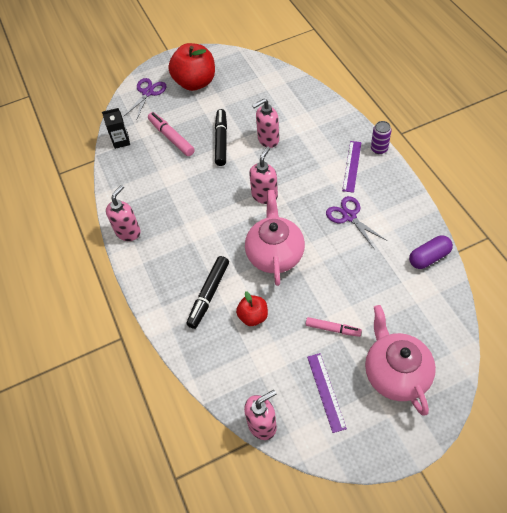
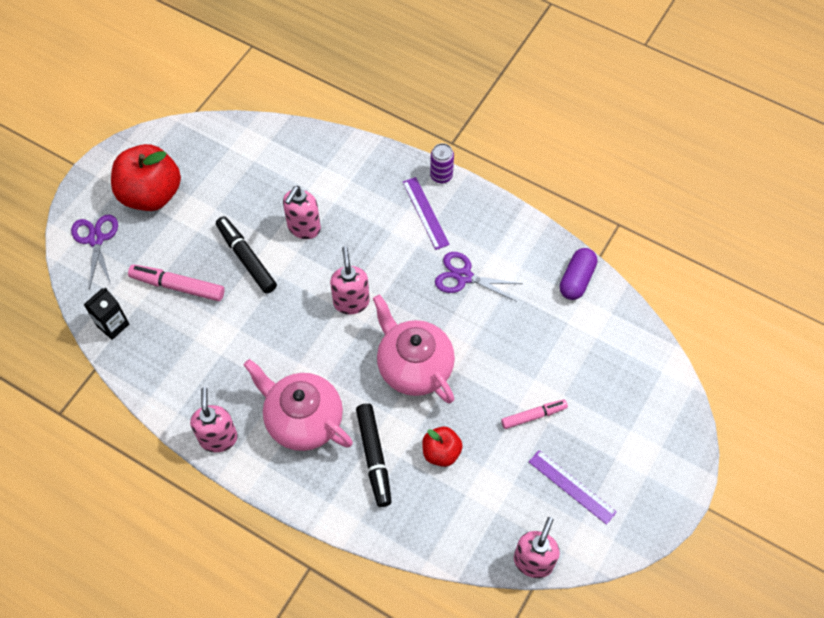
camera: 40 degrees left, 5 degrees up
pink teapot [365,305,436,416] -> pink teapot moved to [244,359,353,451]

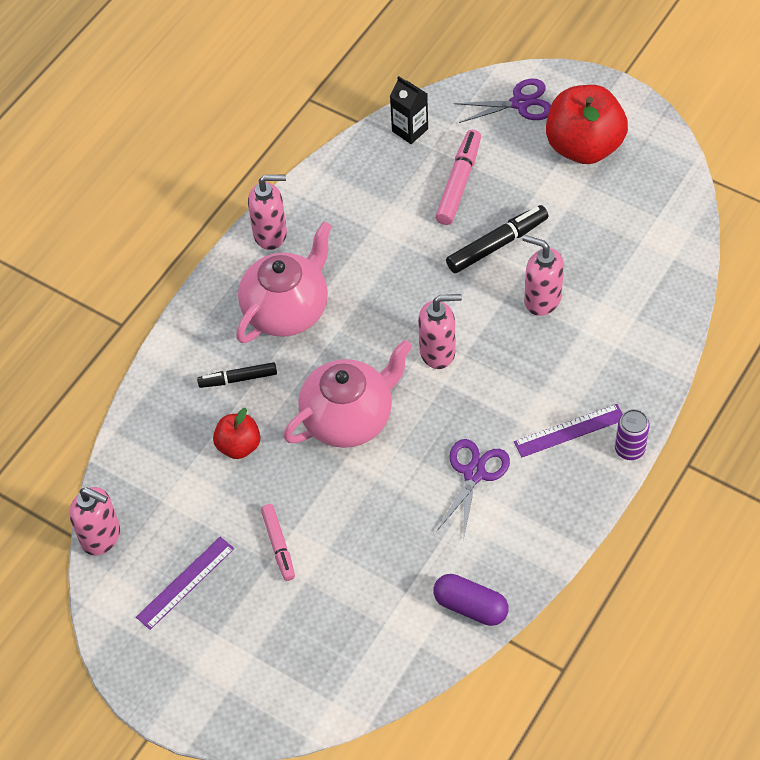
camera: 95 degrees right, 5 degrees down
black marker [356,403,392,507] -> black marker [197,362,277,388], size x0.66

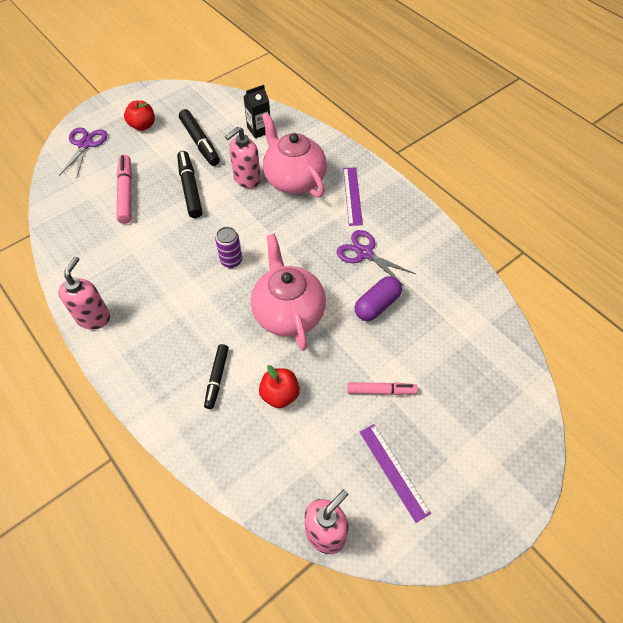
camera: 75 degrees left, 0 degrees up
pink teapot [236,221,332,343] -> pink teapot moved to [262,112,327,198]
black carton [390,76,428,144] -> black carton moved to [243,85,270,138]
pink soap dispenser [418,294,462,369] -> none
purple capsule [433,574,509,626] -> purple capsule moved to [355,276,402,321]
pink marker [435,130,481,225] -> pink marker turned 45 degrees clockwise [117,155,132,224]
red apple [546,85,628,164] -> red apple [124,100,155,131], size x0.53
purple can [615,409,650,460] -> purple can moved to [215,227,242,268]
none -> black marker [179,109,220,166]

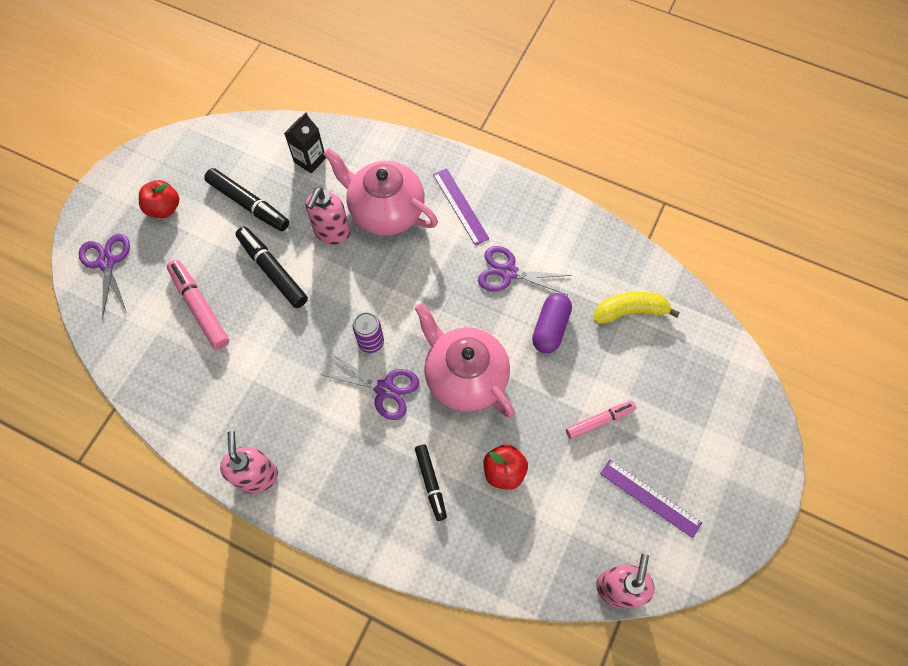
camera: 25 degrees left, 10 degrees up
none -> purple scissors [320,353,419,420]
none -> yellow banana [594,291,680,324]

